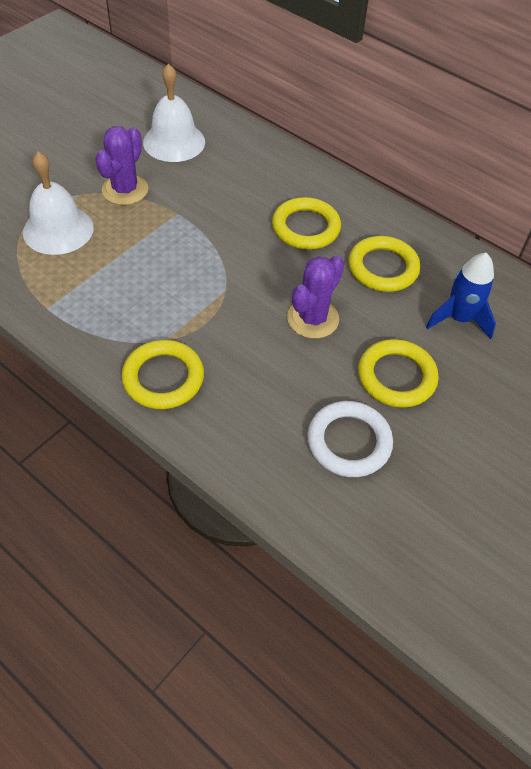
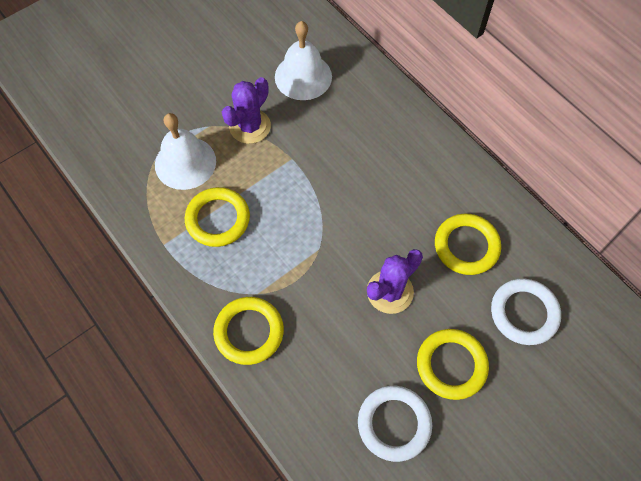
camera: 15 degrees right, 10 degrees up
yellow ring [272,197,341,249] -> yellow ring moved to [185,187,250,247]
blue rocket [426,253,496,339] -> white ring [491,279,561,345]

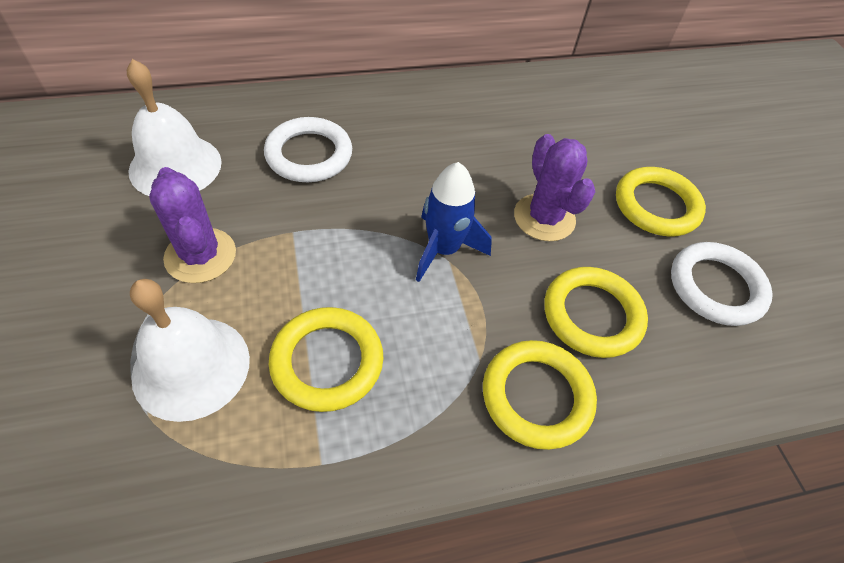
camera: 70 degrees left, 10 degrees down
yellow ring [435,214,501,275] -> yellow ring moved to [544,267,648,358]
white ring [491,279,561,345] -> white ring moved to [264,117,352,182]
none -> blue rocket [416,162,492,282]

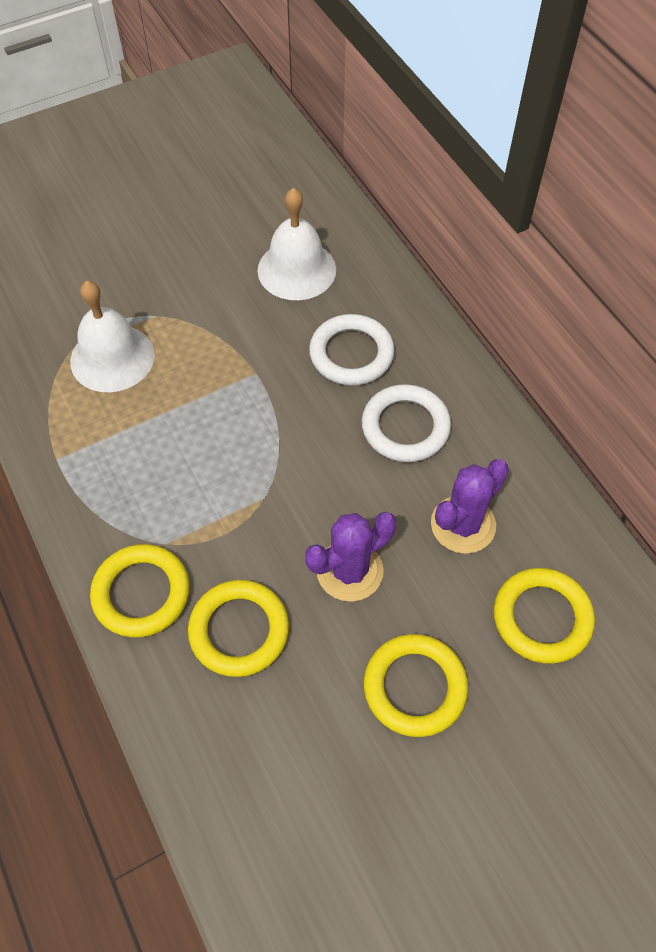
camera: 80 degrees right, 5 degrees up
purple cactus [149,167,236,283] -> purple cactus moved to [431,459,509,554]
yellow ring [269,307,383,412] -> yellow ring moved to [494,568,595,664]
blue rocket [416,162,492,282] -> none
white ring [671,242,773,326] -> white ring moved to [362,384,451,462]

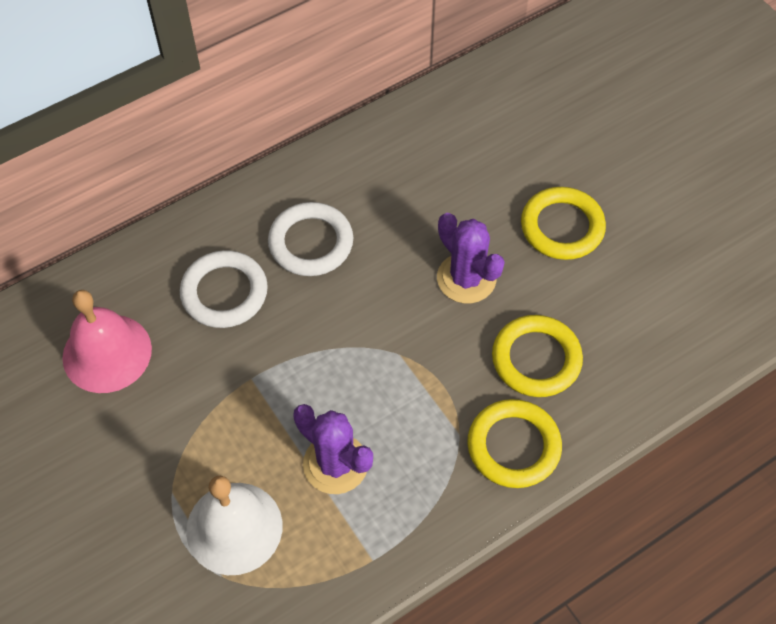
camera: 95 degrees left, 0 degrees up
white bell [257,188,336,300] -> pink bell [62,290,152,393]
purple cactus [431,459,509,554] -> purple cactus moved to [293,404,373,494]
yellow ring [494,568,595,664] -> none

